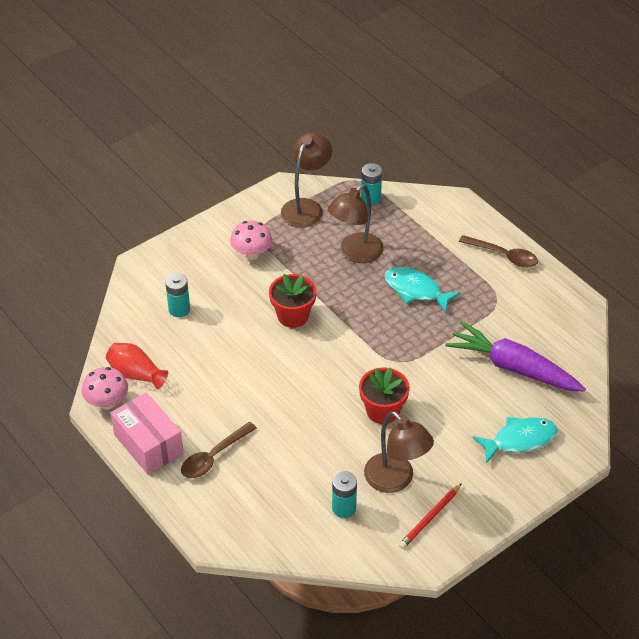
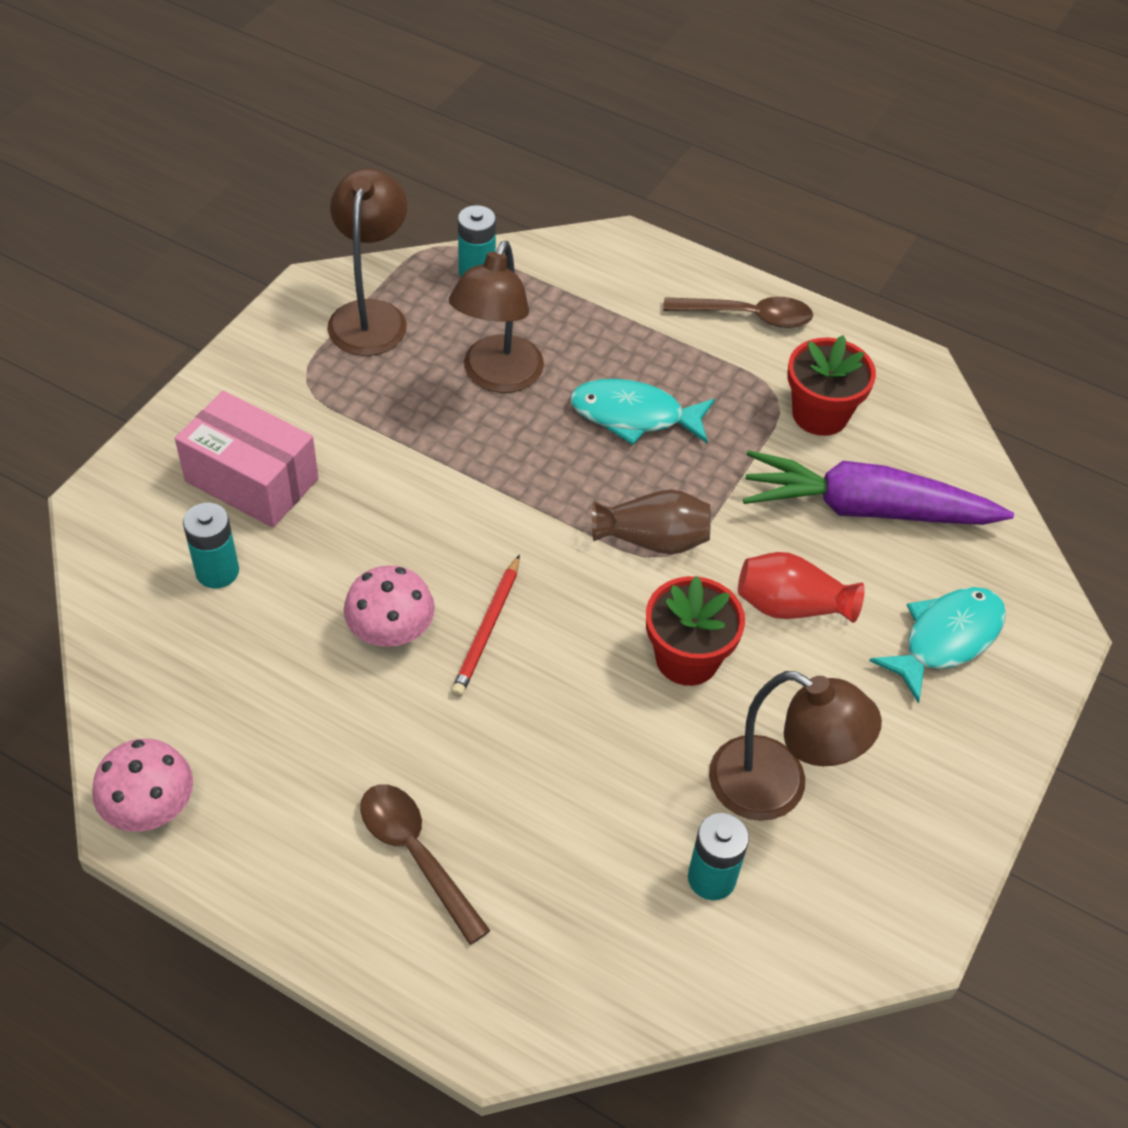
camera: 25 degrees left, 5 degrees up
red vase [106,343,168,389] -> red vase moved to [738,552,865,623]
pink box [111,392,184,475] -> pink box moved to [175,391,319,528]
brown spoon [181,422,257,478] -> brown spoon turned 120 degrees clockwise [360,784,491,945]
pink mushroom [230,221,272,260] -> pink mushroom moved to [344,565,435,647]
red flower pot [269,274,316,328] -> red flower pot moved to [788,335,876,436]
red pencil [399,483,462,549] -> red pencil moved to [451,555,520,697]
none -> brown vase [592,489,711,555]

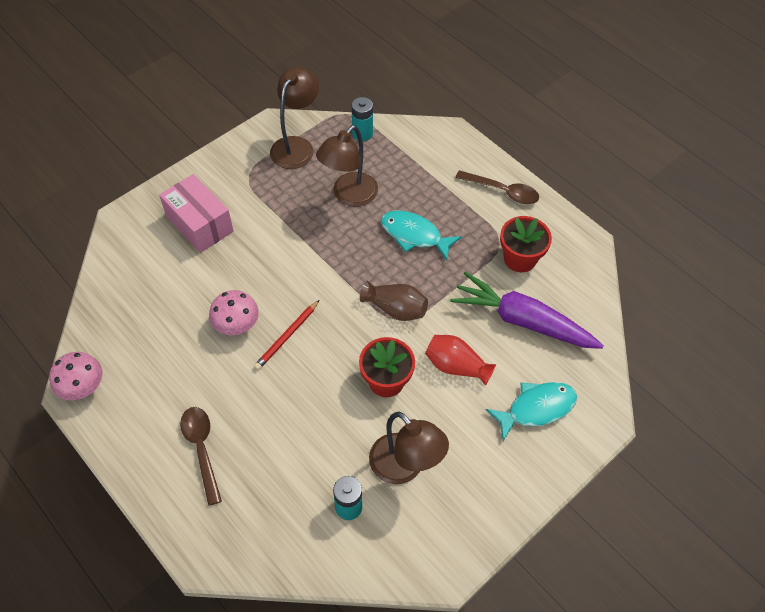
camera: 20 degrees right, 5 degrees up
turquoise battery [183,503,239,588] -> none

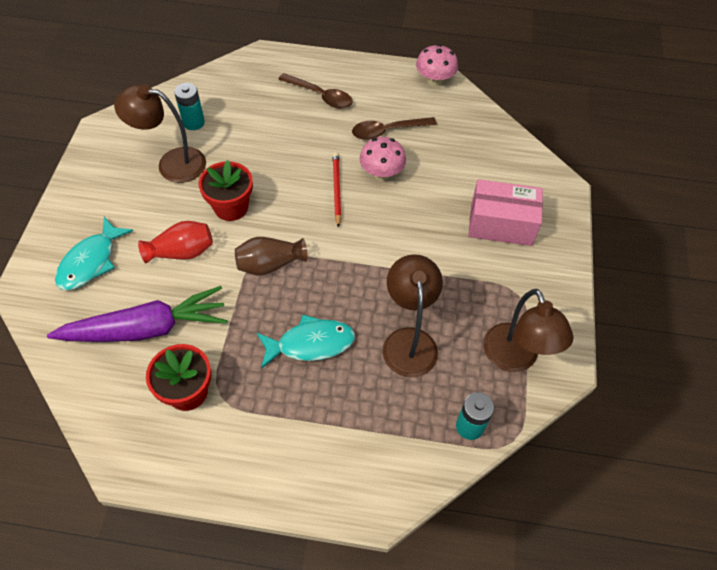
camera: 140 degrees right, 0 degrees up
brown spoon [456,170,539,204] -> brown spoon moved to [352,117,437,140]

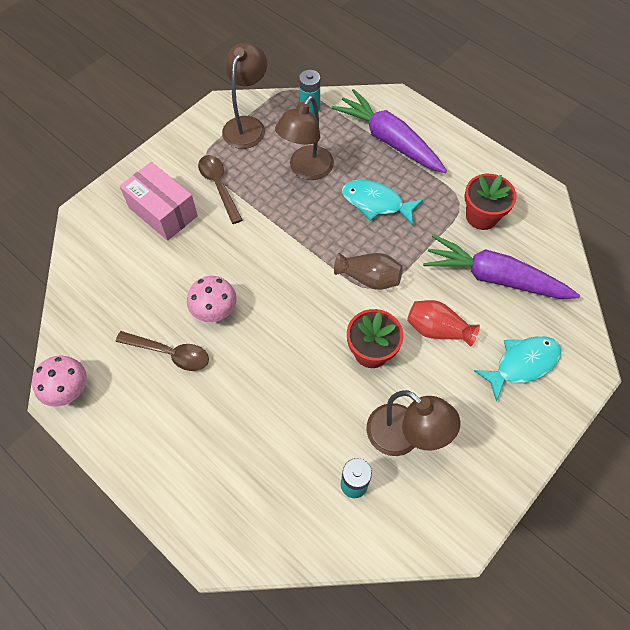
camera: 145 degrees left, 5 degrees up
brown spoon [278,73,353,109] -> brown spoon moved to [198,155,243,224]
red pencil [332,152,341,228] -> none
none -> purple carrot [332,89,447,173]

